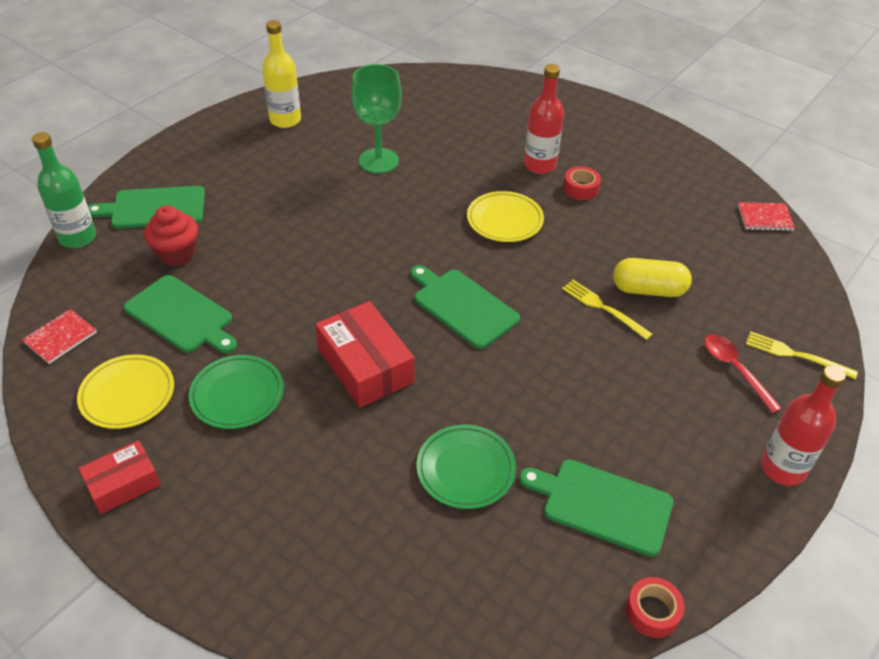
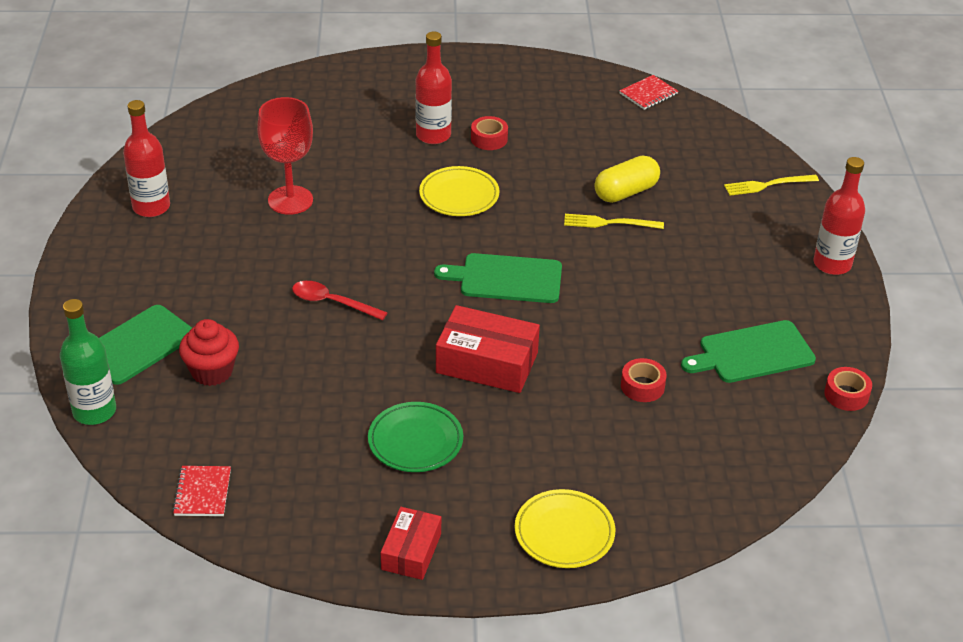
camera: 40 degrees left, 5 degrees down
yellow plate [77,354,174,429] -> yellow plate moved to [515,489,615,568]
green cutting board [124,275,237,353] -> none
yellow bottle [262,20,301,128] -> red bottle [123,100,170,217]
green goblet [351,64,402,173] -> red goblet [257,97,313,215]
green plate [417,425,516,509] -> red tape [621,358,667,402]
red spoon [704,334,782,413] -> red spoon moved to [292,281,388,320]

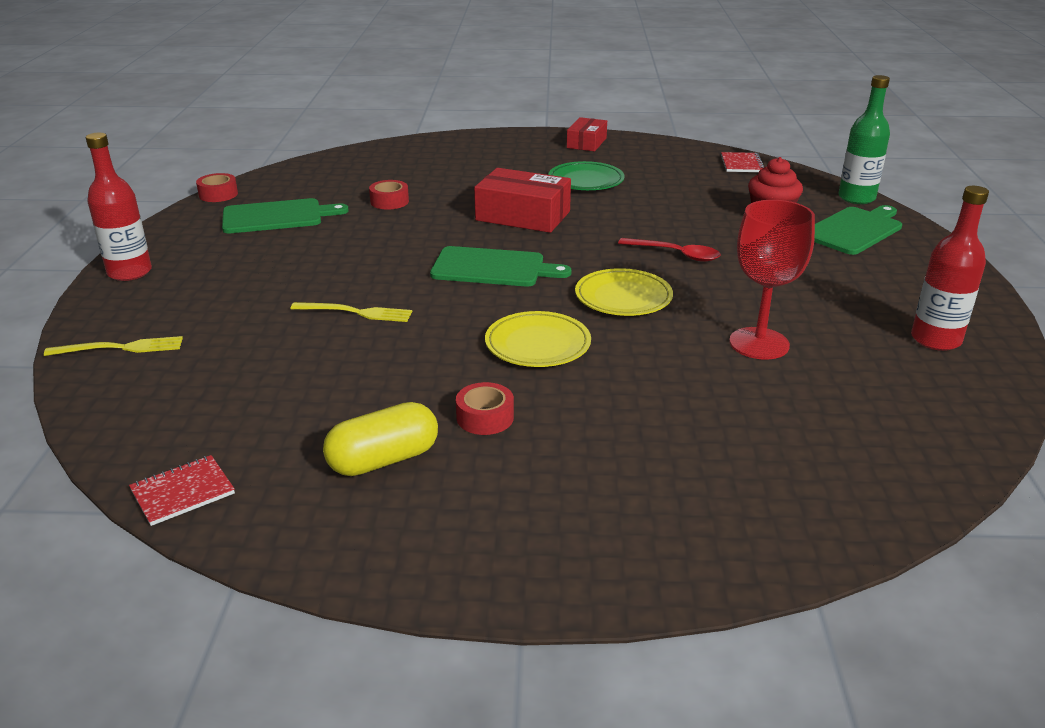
camera: 175 degrees left, 10 degrees down
red bottle [415,32,452,144] -> none
yellow plate [515,489,615,568] -> yellow plate moved to [575,268,673,316]
yellow capsule [594,155,660,203] -> yellow capsule moved to [323,402,438,476]

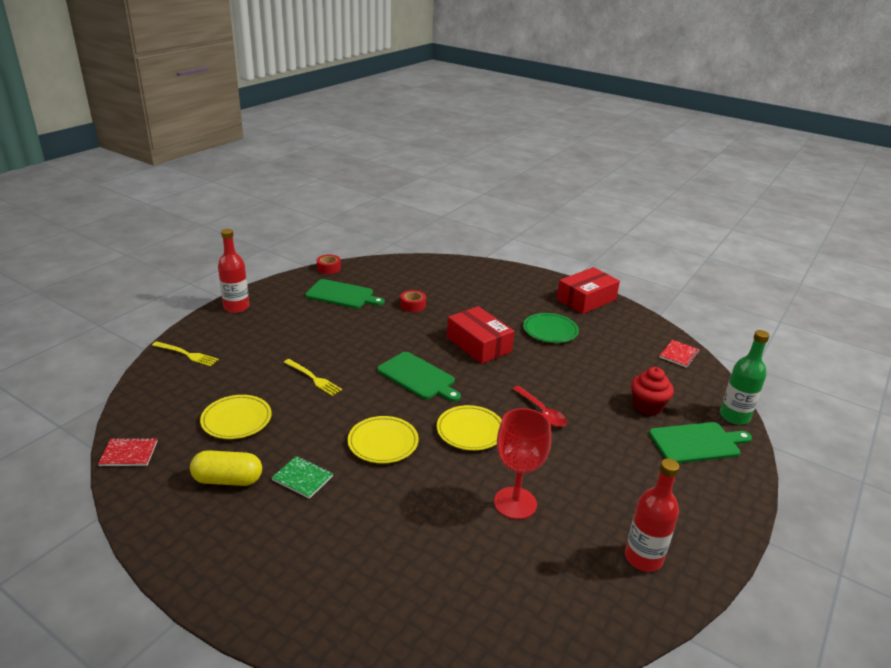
camera: 30 degrees right, 0 degrees up
red tape [456,382,514,435] -> green notebook [271,456,333,499]
red box [567,117,607,152] -> red box [557,267,620,314], size x1.61
none -> yellow plate [200,395,272,439]

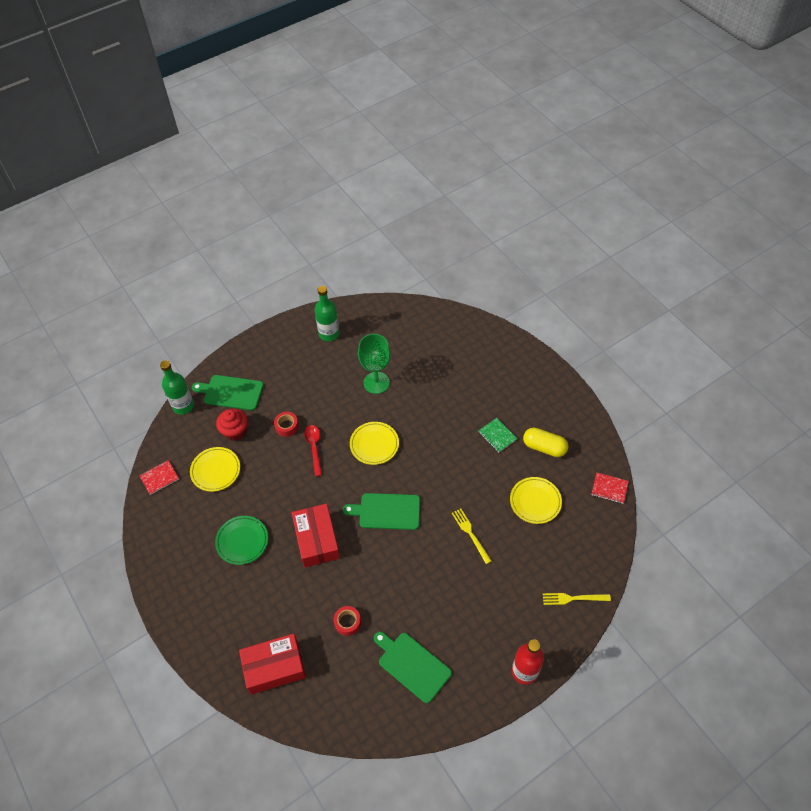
camera: 155 degrees left, 25 degrees up
yellow fork [152,341,219,367] -> yellow fork turned 45 degrees counterclockwise [543,593,611,605]
red tape [317,255,341,274] -> red tape moved to [274,412,299,437]
yellow plate [348,416,419,464] -> yellow plate moved to [190,447,240,492]
green cutting board [377,352,461,402] -> green cutting board turned 60 degrees counterclockwise [343,493,420,530]
red goblet [494,408,551,520] -> green goblet [358,334,390,394]
red box [557,267,620,314] -> red box moved to [239,633,306,695]
red bottle [625,458,680,572] -> green bottle [315,286,339,341]

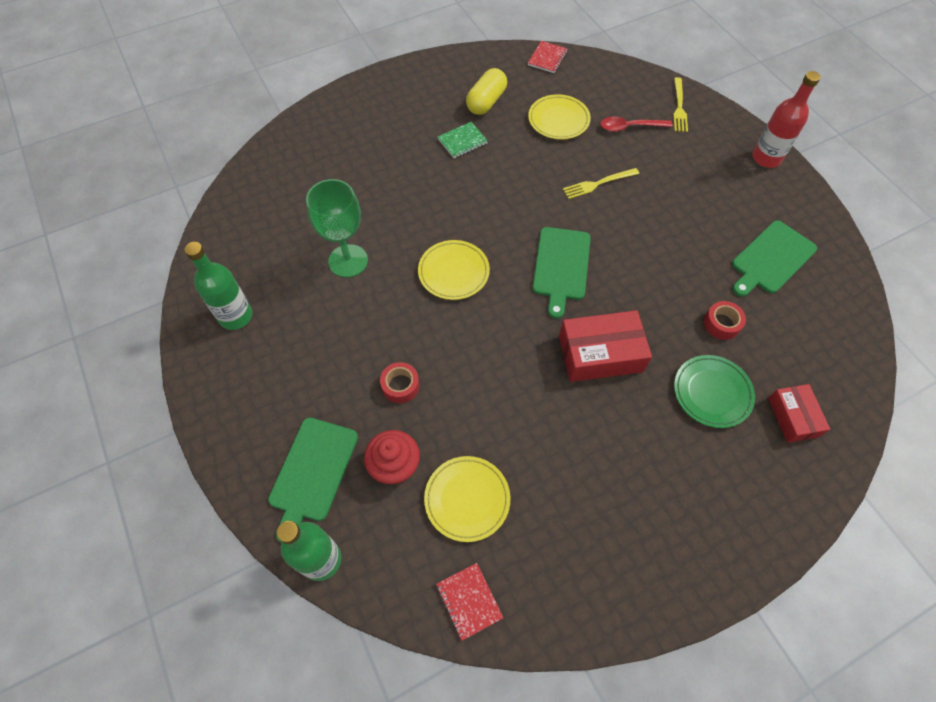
camera: 85 degrees left, 5 degrees up
green plate [215,516,268,565] -> green plate moved to [674,355,755,428]
red box [239,633,306,695] -> red box [768,384,830,443], size x0.62
red spoon [304,425,322,477] -> red spoon moved to [601,116,673,132]

